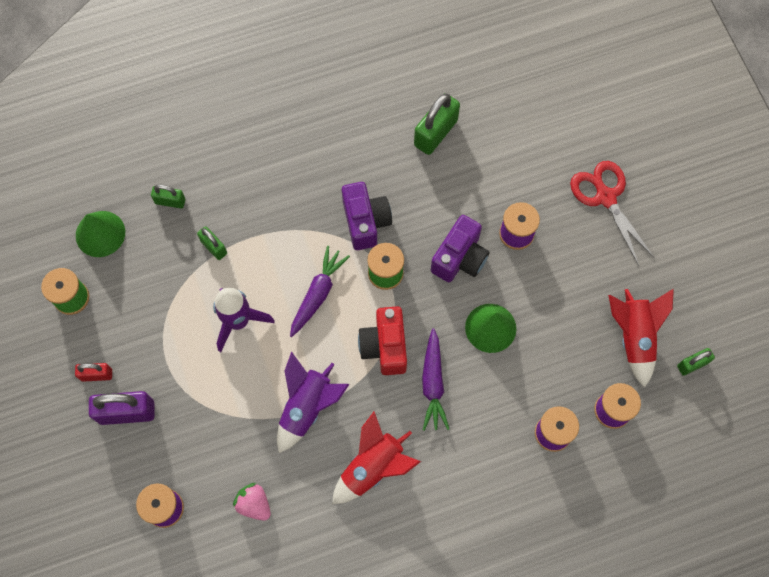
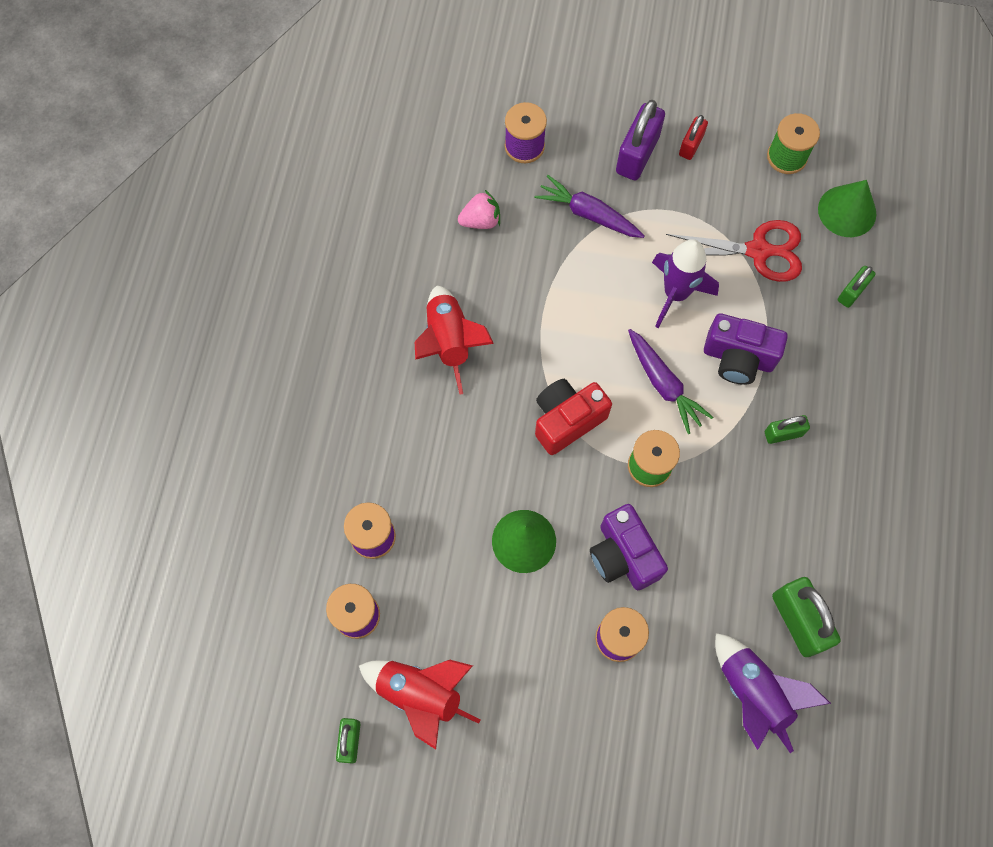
camera: 120 degrees right, 0 degrees up
green padlock [197,226,227,260] -> green padlock moved to [765,415,810,444]
purple rocket [277,351,350,453] -> purple rocket moved to [715,633,831,753]
purple camera [342,182,392,250] -> purple camera moved to [704,313,788,385]
red camera [358,306,407,375] -> red camera turned 60 degrees counterclockwise [535,379,612,455]
purple carrot [422,328,449,431] -> purple carrot moved to [535,175,645,238]
red scissors [570,161,655,266] -> red scissors moved to [666,220,802,282]

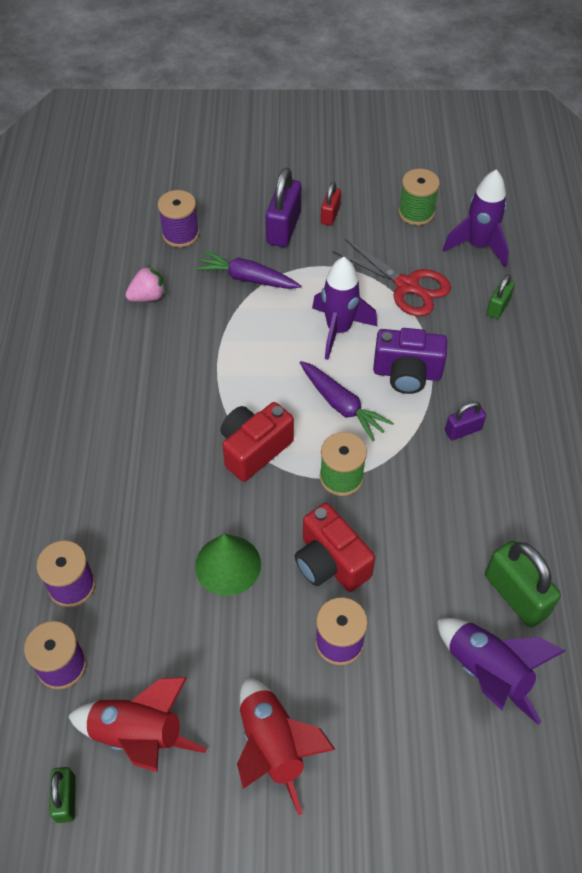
camera: 10 degrees left, 15 degrees down
red rocket [415,285,494,395] -> red rocket moved to [237,677,336,815]
purple camera [590,504,668,590] -> red camera [295,503,375,592]
red scissors [666,220,802,282] -> red scissors turned 45 degrees clockwise [333,239,451,316]
green padlock [765,415,810,444] -> purple padlock [445,401,486,440]
green cone [818,180,876,237] -> purple rocket [443,170,509,267]

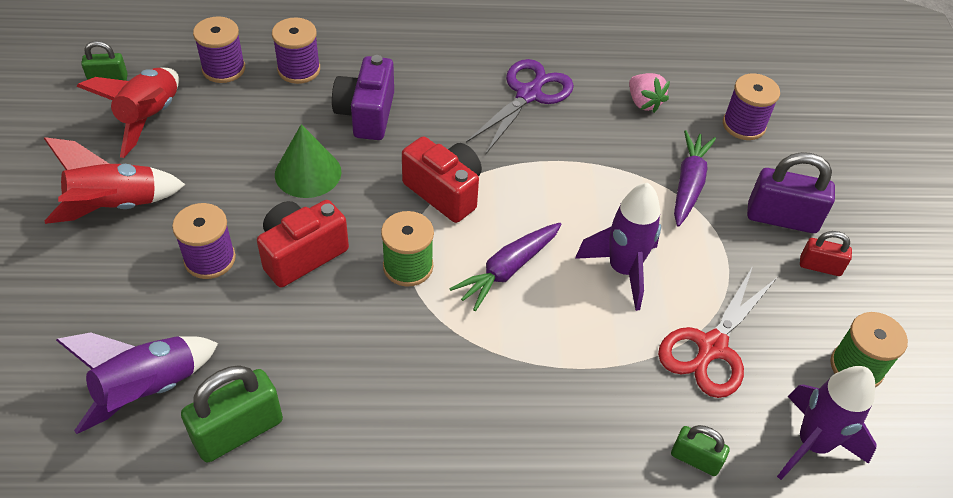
camera: 85 degrees right, 5 degrees down
purple camera [373,328,448,394] -> purple camera moved to [332,55,394,140]
purple padlock [445,401,486,440] -> none
none -> purple scissors [466,59,574,154]

